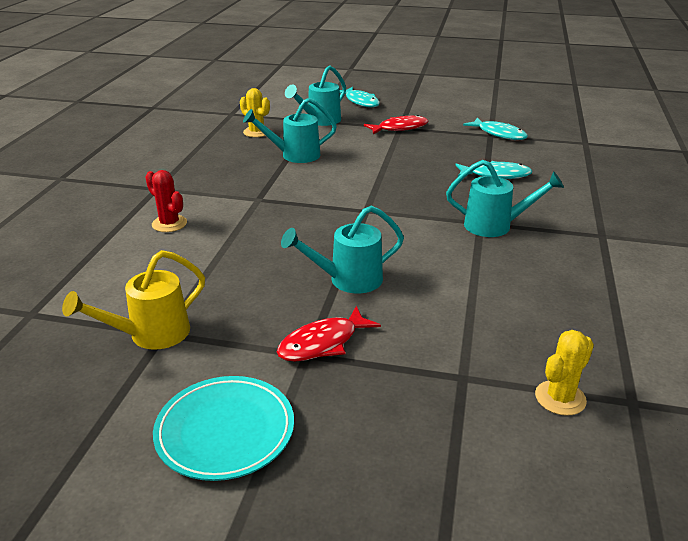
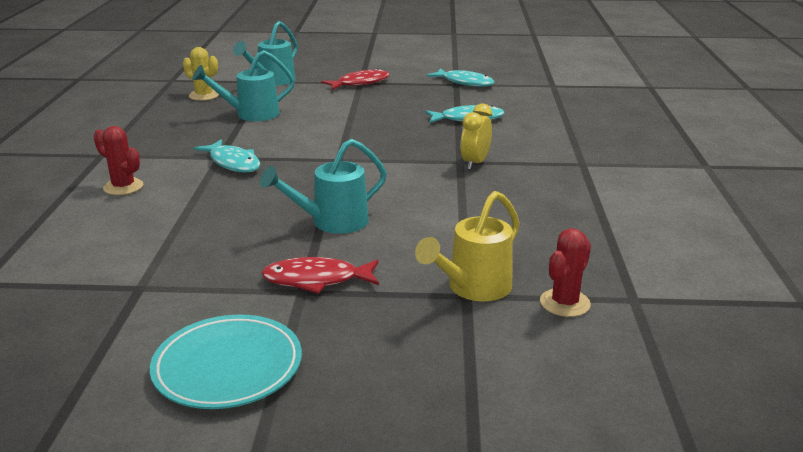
camera: 10 degrees left, 5 degrees down
yellow watering can [62,250,205,350] -> yellow watering can moved to [415,191,520,301]
red fish [277,306,381,362] -> red fish turned 45 degrees clockwise [261,257,379,293]
turquoise fish [339,87,380,108] -> turquoise fish moved to [194,139,261,172]
turquoise watering can [446,160,564,237] -> yellow clock [461,103,492,170]
yellow cactus [535,330,594,416] -> red cactus [540,228,591,317]

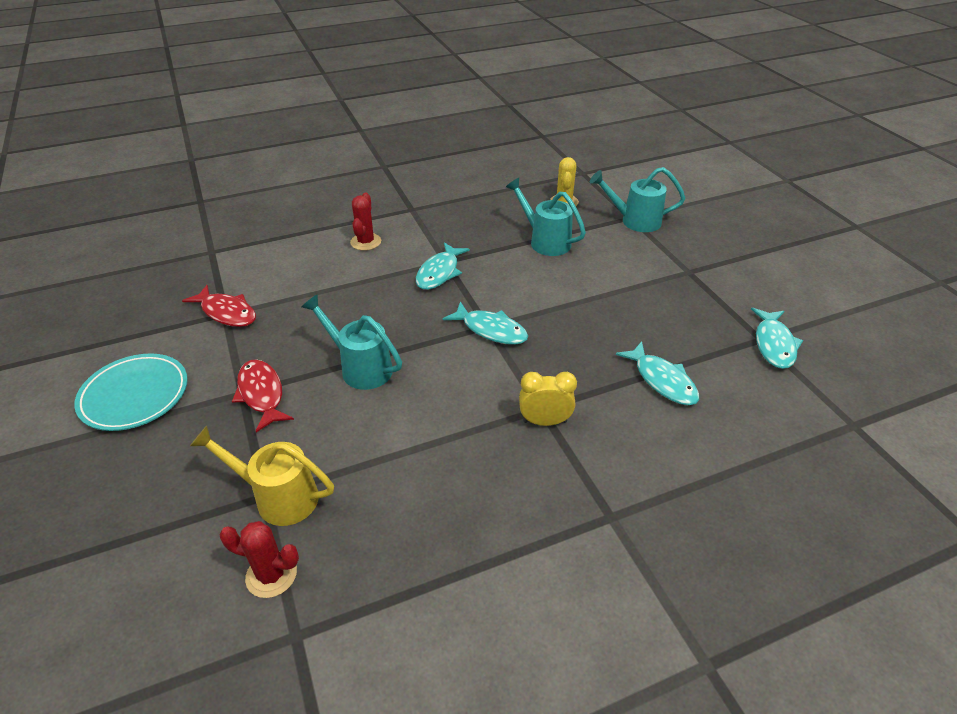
camera: 65 degrees right, 15 degrees up
red fish [321,68,390,90] -> red fish moved to [182,285,256,327]
none -> turquoise fish [443,302,528,345]

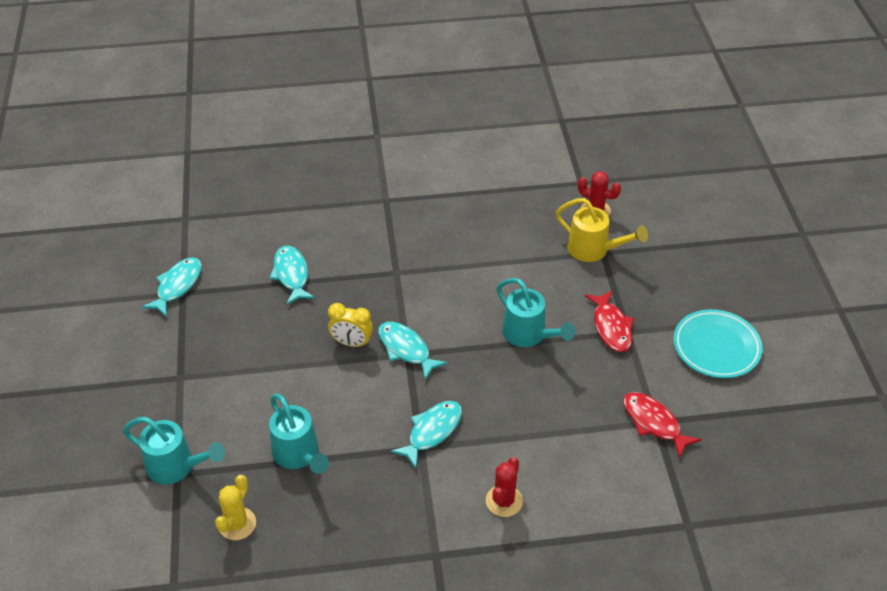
camera: 165 degrees left, 5 degrees up
yellow clock [519,372,577,426] -> yellow clock moved to [328,303,373,347]

